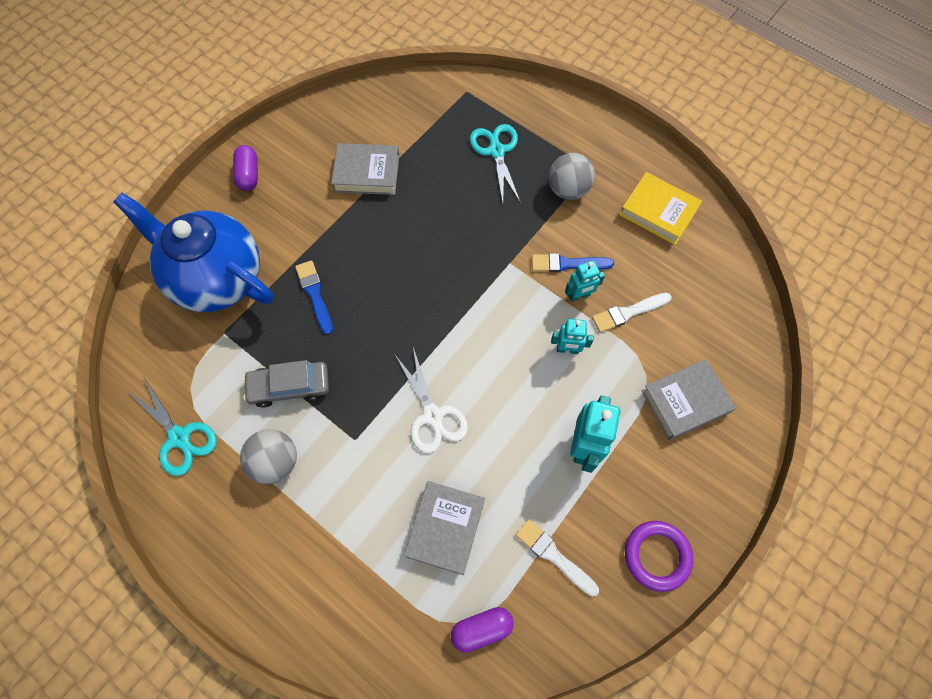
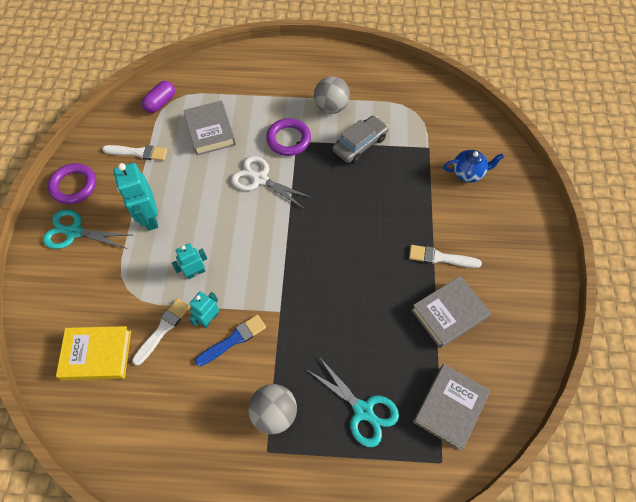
camera: 145 degrees right, 5 degrees down
blue teapot [113,193,274,312] -> blue teapot [443,150,504,183], size x0.42
turquoise scissors [128,378,217,476] -> turquoise scissors moved to [43,209,131,249]
purple capsule [233,145,258,191] -> none
blue brush [295,260,333,335] -> none
yellow book [620,172,702,245] -> yellow book moved to [56,326,131,380]
grey book [641,359,736,440] -> grey book moved to [413,364,491,450]
none -> purple ring [266,118,311,156]
none -> white brush [409,245,482,268]

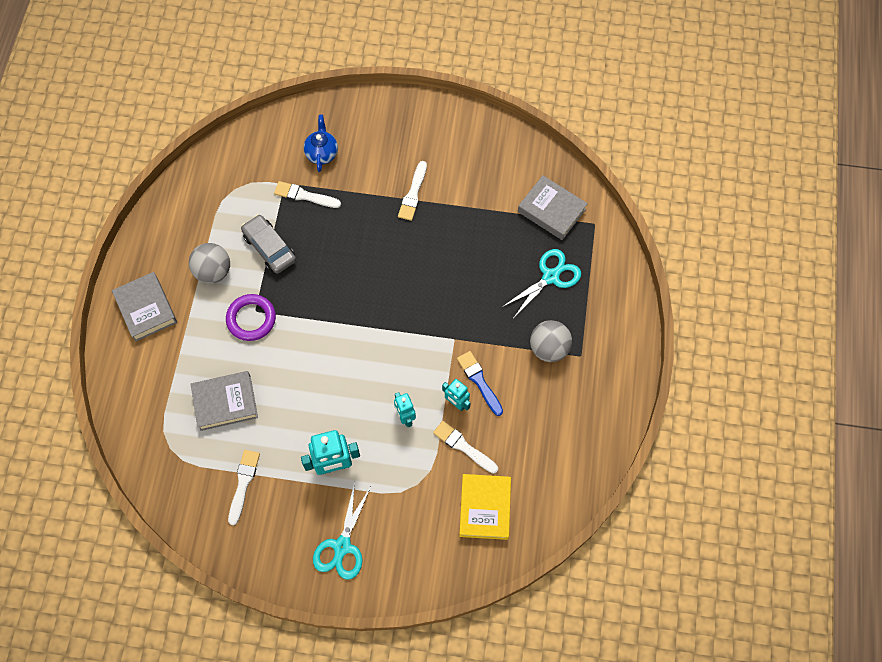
camera: 85 degrees left, 5 degrees up
purple ring [48,163,96,204] -> none
purple capsule [142,81,175,113] -> none
white scissors [231,156,312,208] -> none
grey book [411,276,491,348] -> grey book moved to [112,272,177,342]
none -> white brush [274,181,341,208]

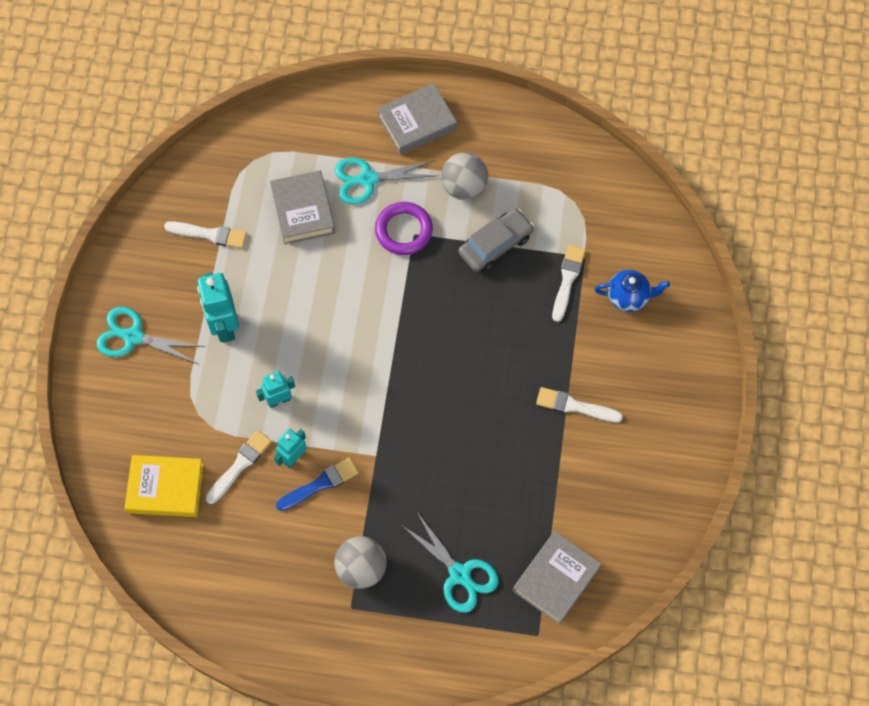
camera: 90 degrees right, 0 degrees up
none -> turquoise scissors [335,158,438,205]

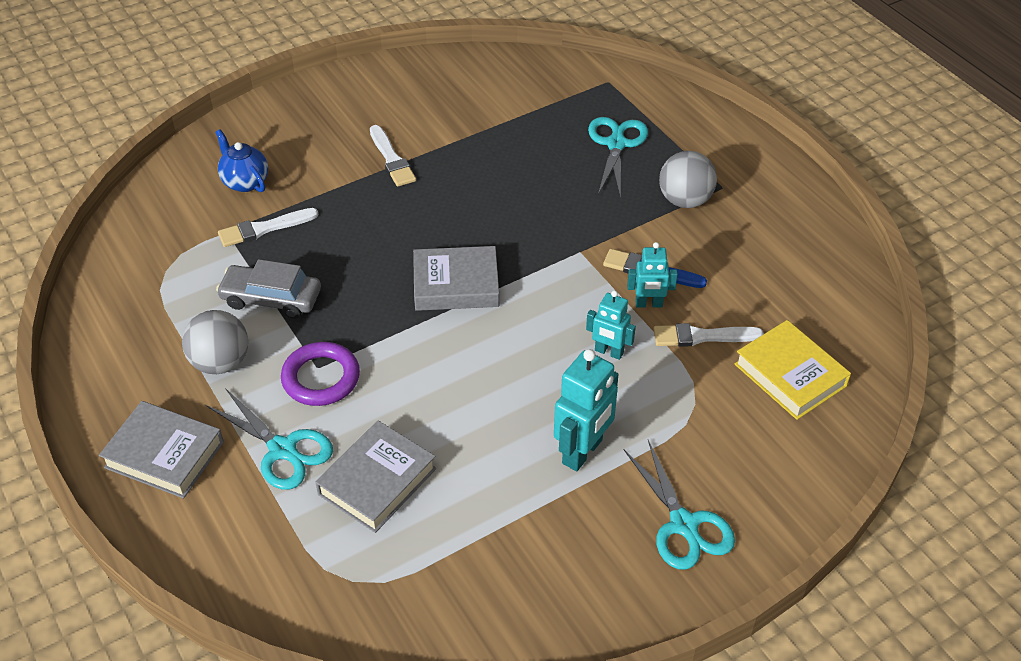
camera: 130 degrees left, 20 degrees down
white brush [164,221,247,249] -> none
grey book [513,531,601,625] -> grey book moved to [413,246,499,311]

